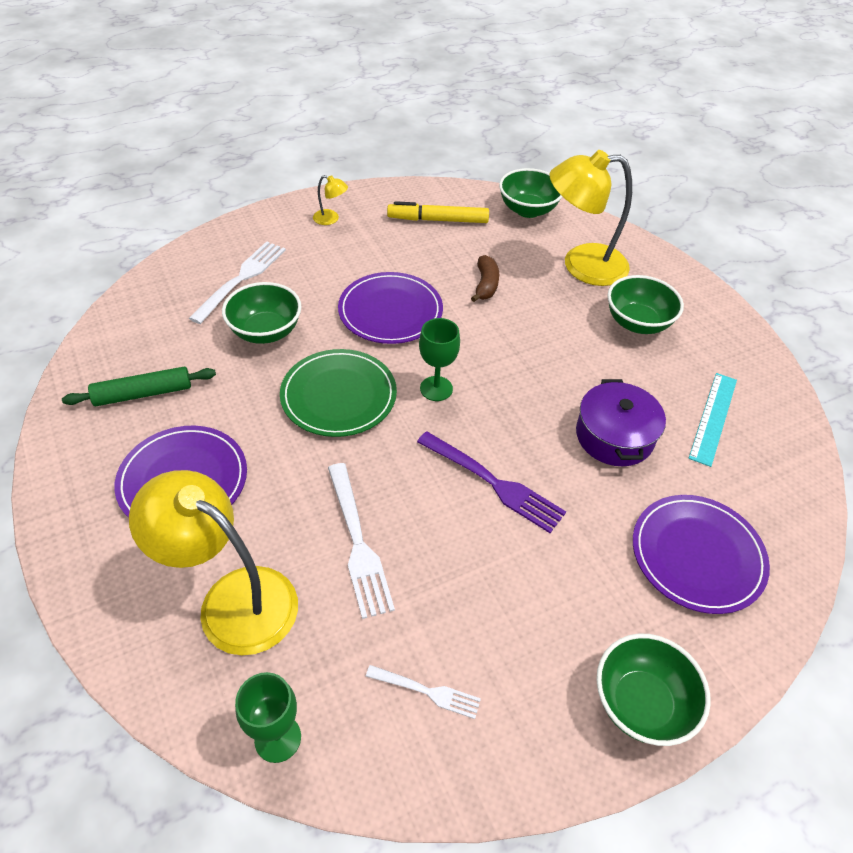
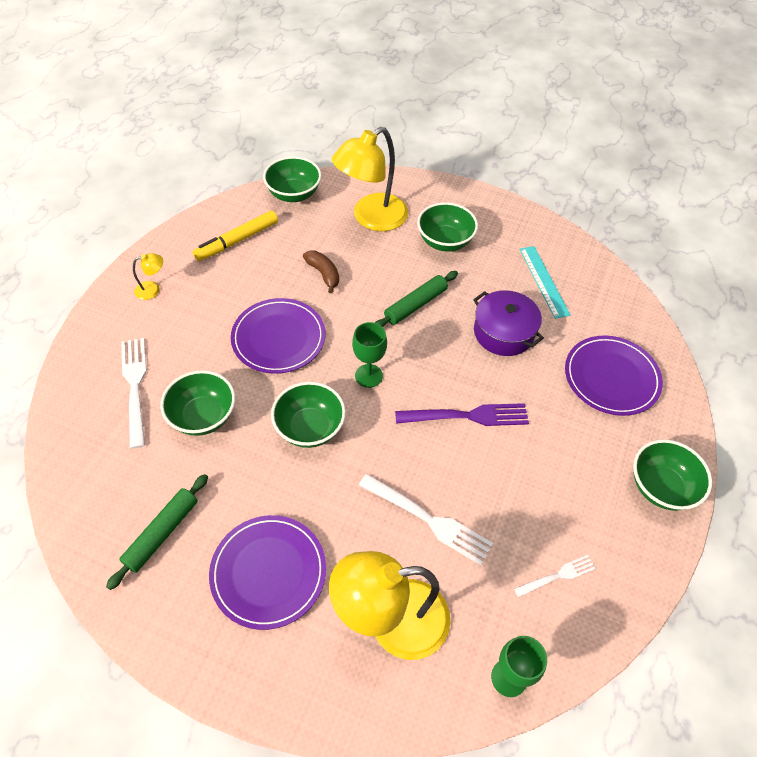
camera: 40 degrees left, 5 degrees up
green plate [280,349,397,437] -> green bowl [271,382,346,448]
none -> green rolling pin [375,271,458,327]

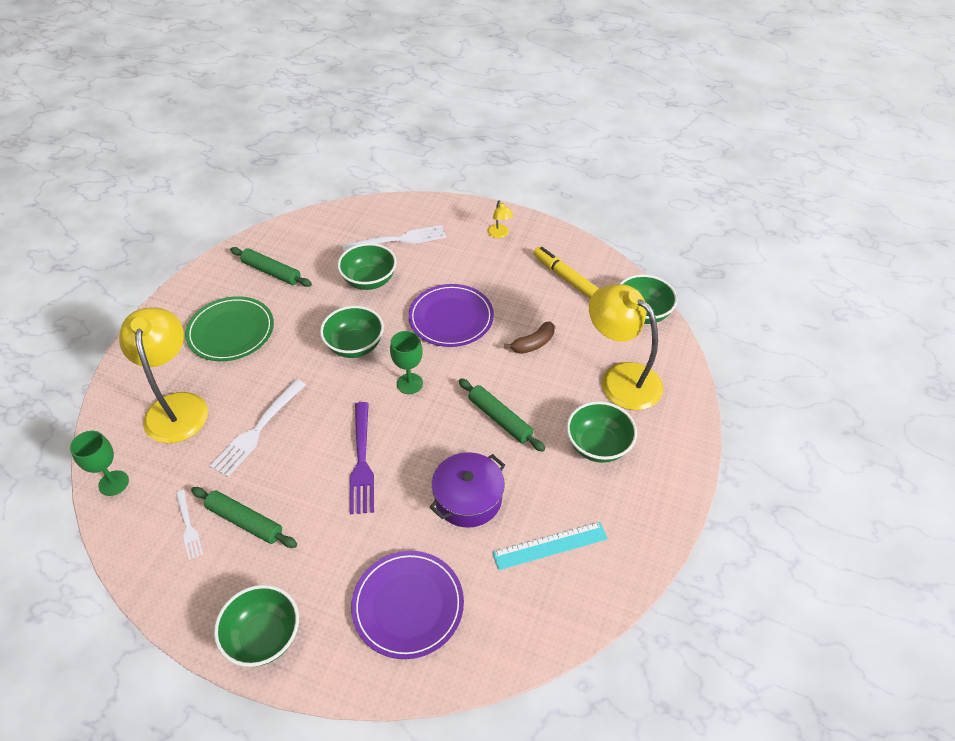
camera: 90 degrees right, 5 degrees down
purple plate [209,515,326,630] -> green plate [185,296,274,361]
none -> green rolling pin [191,487,297,548]

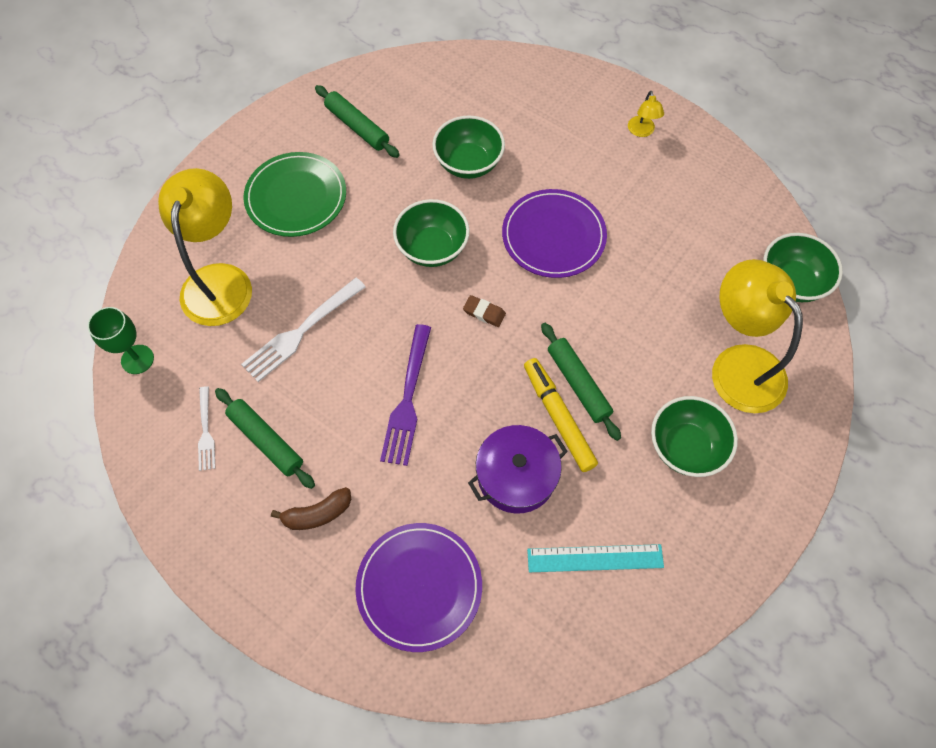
camera: 15 degrees right, 15 degrees up
green bowl [214,585,299,667] -> none
white fork [342,225,446,252] -> none
green goblet [390,331,423,394] -> brown eraser [463,295,506,327]
brown banana [504,321,555,354] -> brown banana moved to [271,487,351,530]
yellow marker [533,247,599,299] -> yellow marker moved to [524,358,598,472]

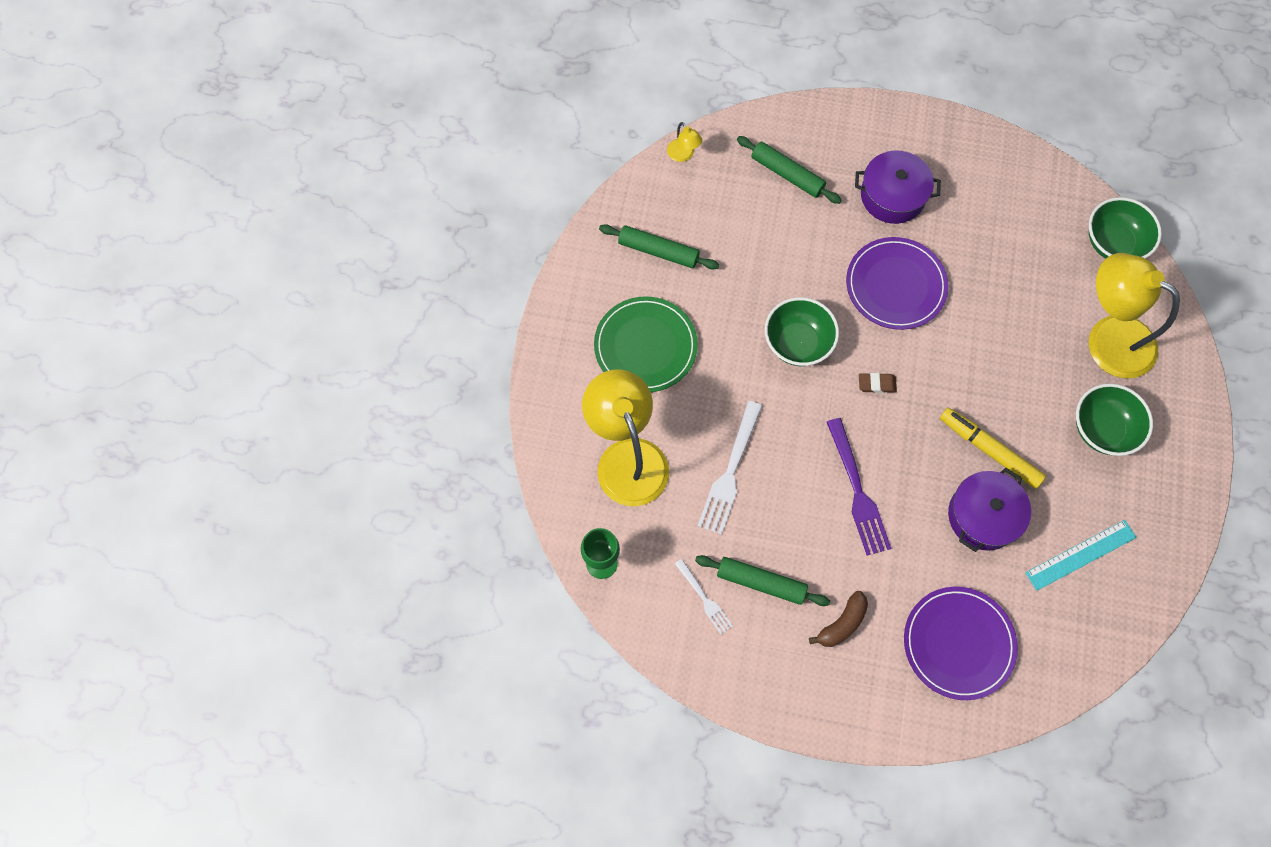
camera: 25 degrees left, 5 degrees up
green bowl [432,116,505,179] -> none
green rolling pin [541,323,621,441] -> green rolling pin moved to [737,136,841,204]
yellow lamp [628,91,664,137] -> yellow lamp moved to [667,122,702,162]
none -> purple pot [855,151,941,224]

